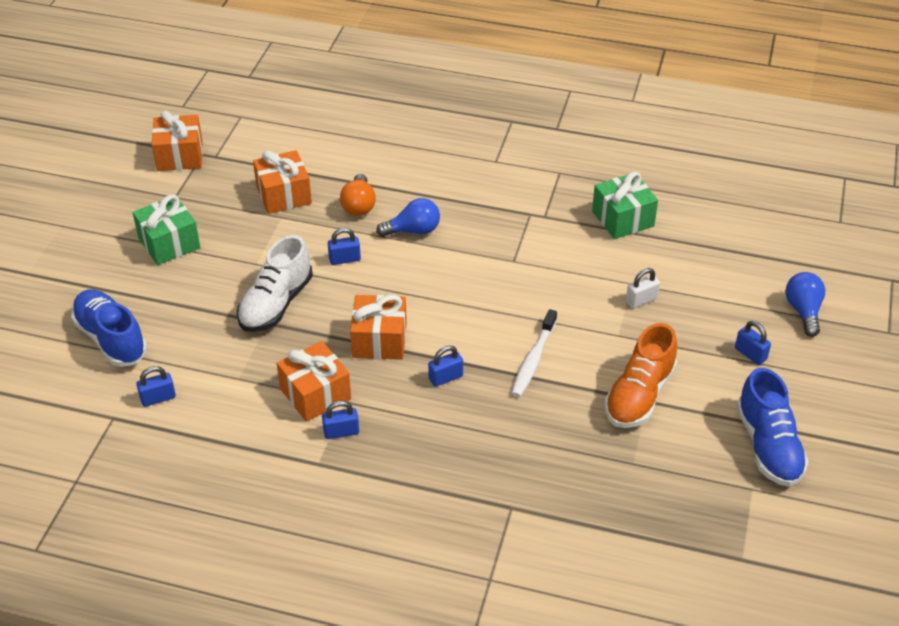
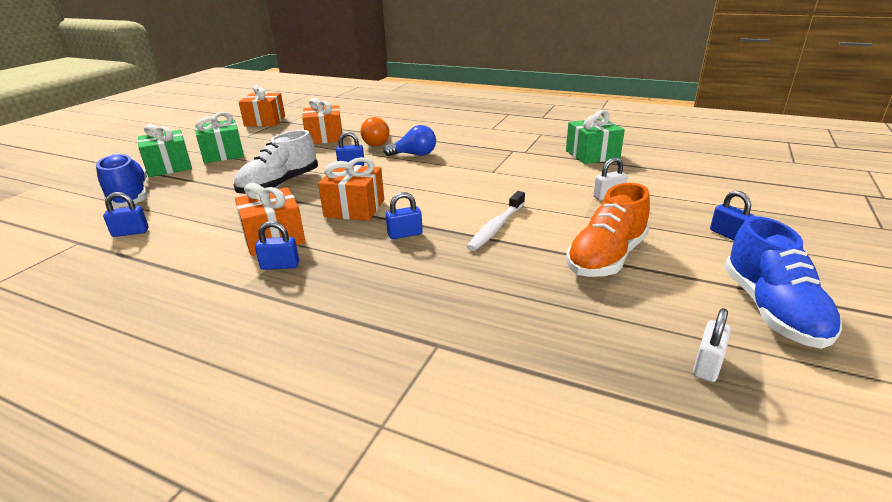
camera: 10 degrees right, 15 degrees down
blue light bulb [785,272,826,337] -> none
none -> green gift [137,124,192,177]
none -> white padlock [693,308,731,382]

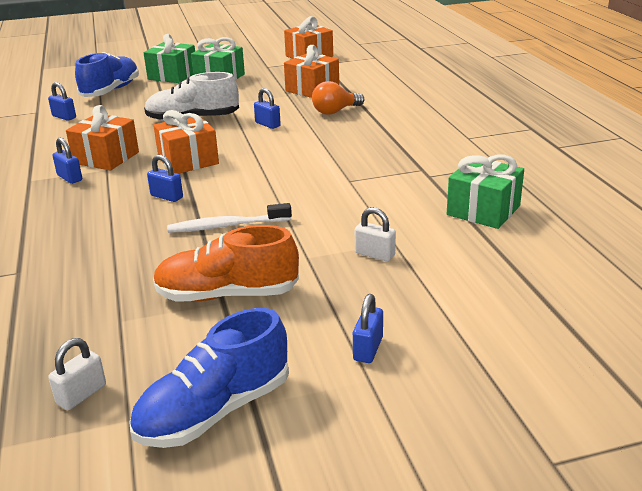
camera: 50 degrees right, 0 degrees up
blue light bulb [383,125,436,156] -> none
white padlock [693,308,731,382] -> white padlock turned 45 degrees counterclockwise [48,338,106,410]

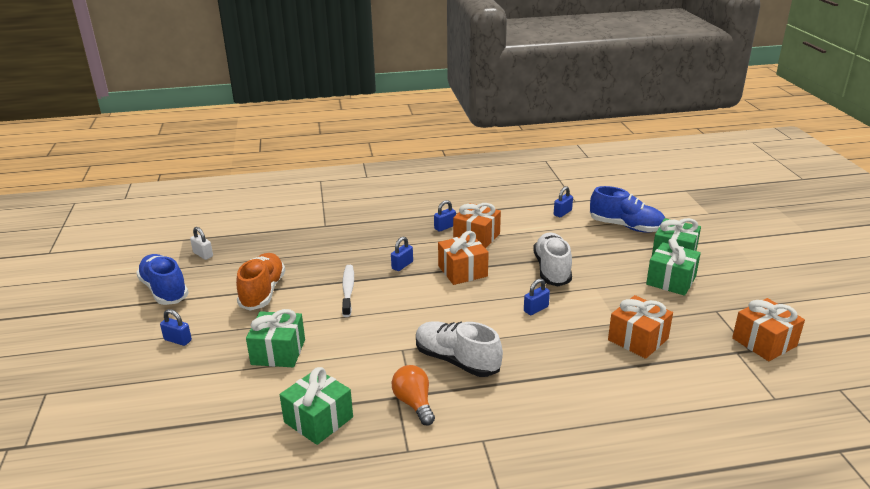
camera: 95 degrees right, 0 degrees up
orange light bulb [312,81,364,115] -> orange light bulb moved to [391,365,435,425]
white padlock [355,207,396,261] -> green gift [246,309,305,367]
none -> white shoe [416,321,503,377]

